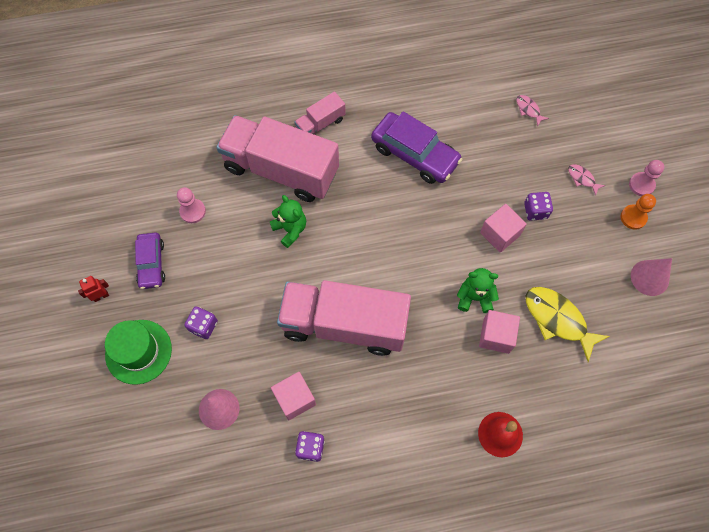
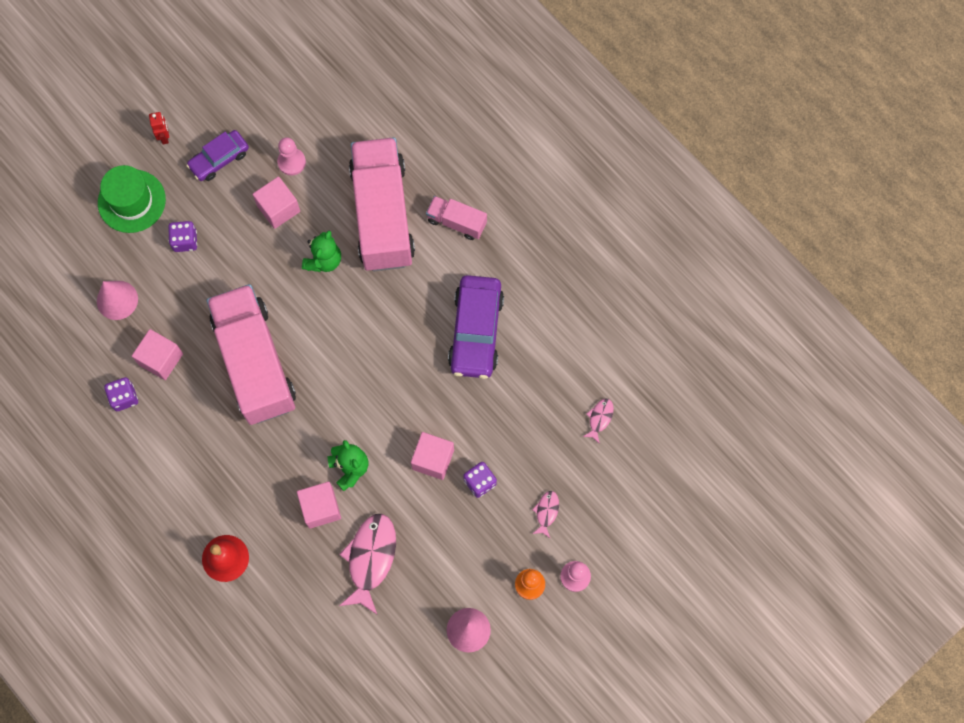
camera: 60 degrees right, 5 degrees up
red robot [78,276,109,302] -> red robot turned 45 degrees clockwise [149,112,169,144]
yellow fish [525,287,610,362] -> pink fish [339,514,396,614]
none -> pink cube [253,177,300,229]

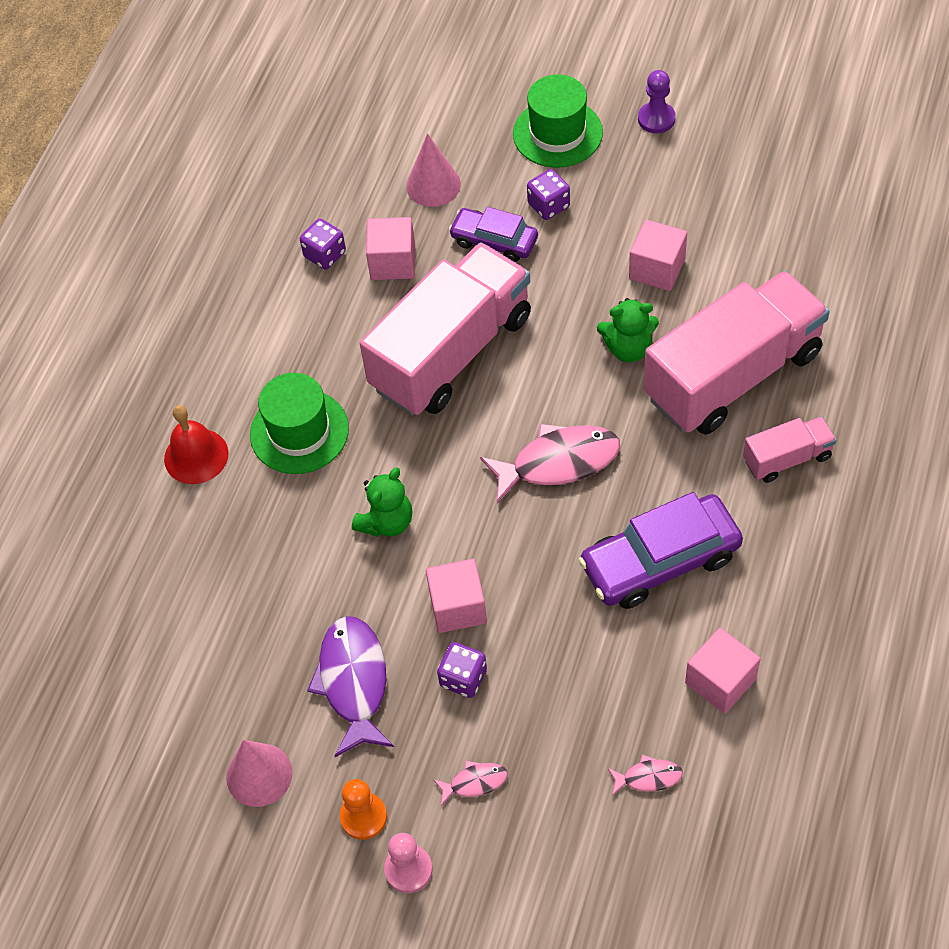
camera: 65 degrees right, 15 degrees down
red robot [149,112,169,144] -> purple pawn [638,70,676,133]
purple car [186,130,249,181] -> purple car moved to [449,207,538,262]
pink pawn [277,137,306,175] -> none
pink cube [297,482,341,529] -> pink cube moved to [685,628,761,714]
pink fish [339,514,396,614] -> pink fish moved to [480,424,620,503]
pink truck [426,196,487,240] -> pink truck turned 75 degrees clockwise [743,417,837,483]
none -> green hat [250,373,349,474]
none -> purple fish [307,616,394,757]

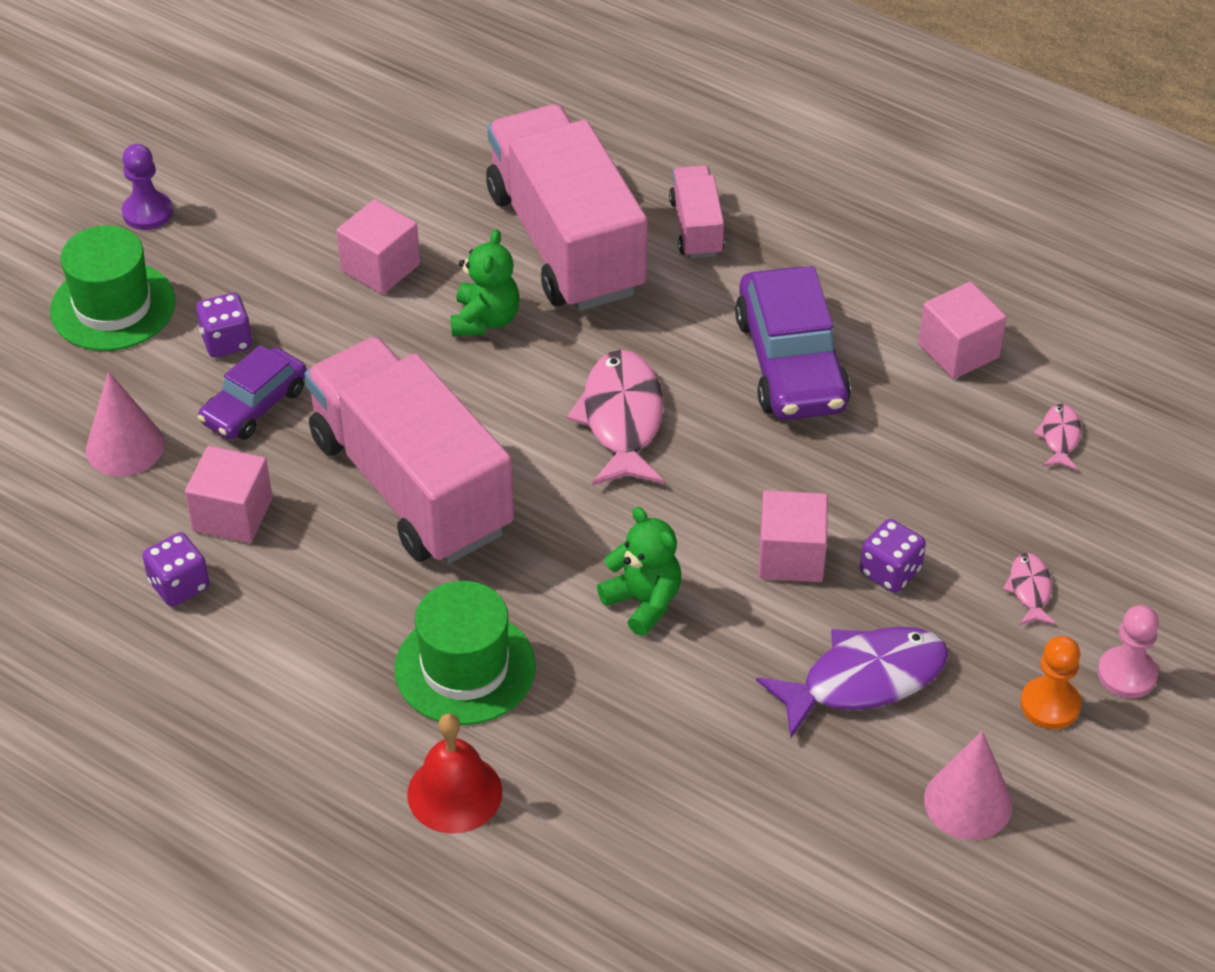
camera: 80 degrees left, 10 degrees down
purple fish [307,616,394,757] -> purple fish turned 150 degrees clockwise [756,626,948,738]

